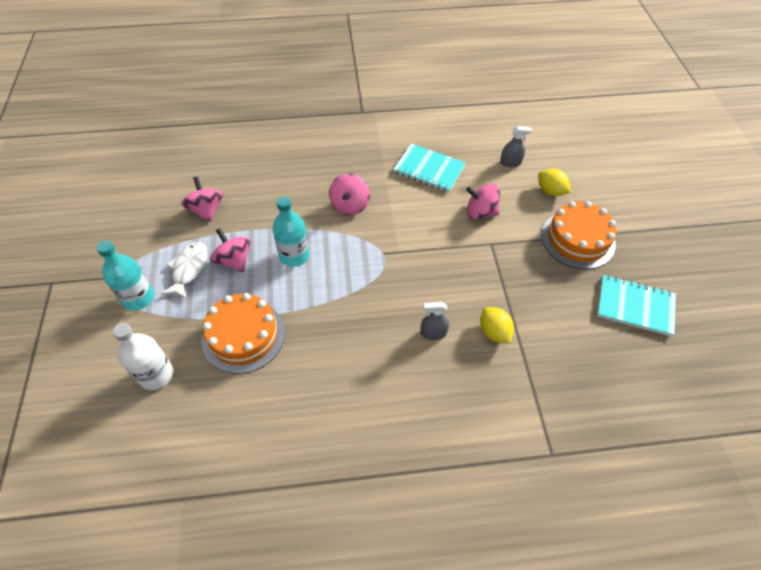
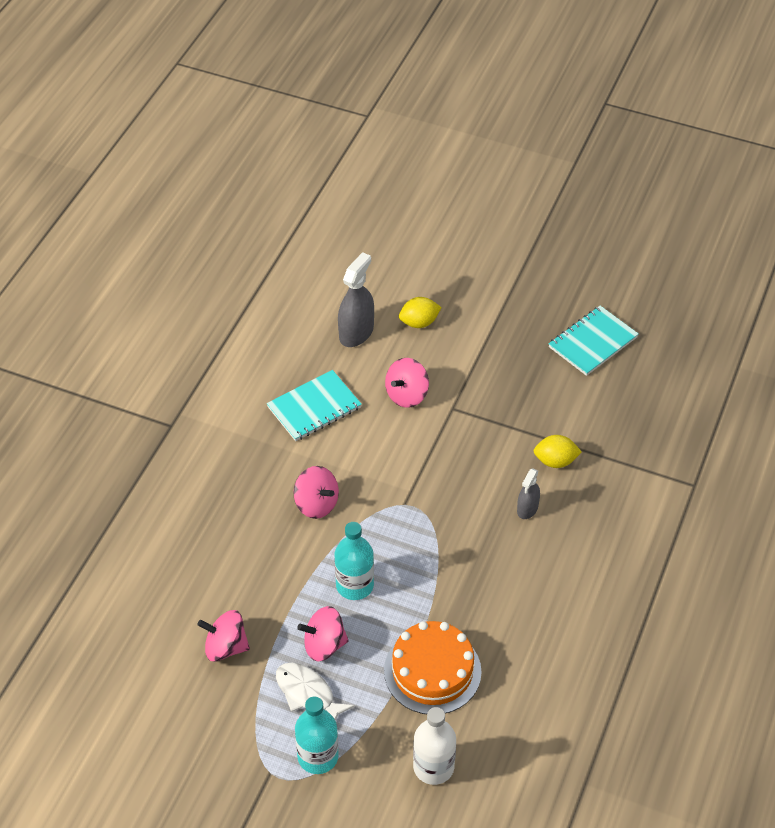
camera: 60 degrees left, 5 degrees down
grey spray bottle [500,126,532,167] -> grey spray bottle [338,252,374,347], size x1.69
orange cake [541,201,617,269] -> none

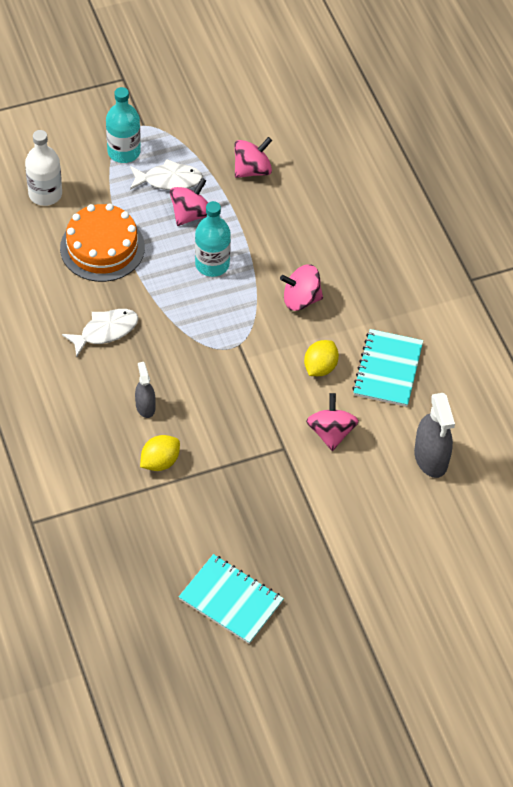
camera: 135 degrees right, 5 degrees up
yellow lemon [399,297,442,328] -> yellow lemon moved to [304,340,339,376]
turquoise notebook [548,306,639,376] -> turquoise notebook turned 60 degrees counterclockwise [179,554,284,644]
none -> white fish [62,309,139,357]

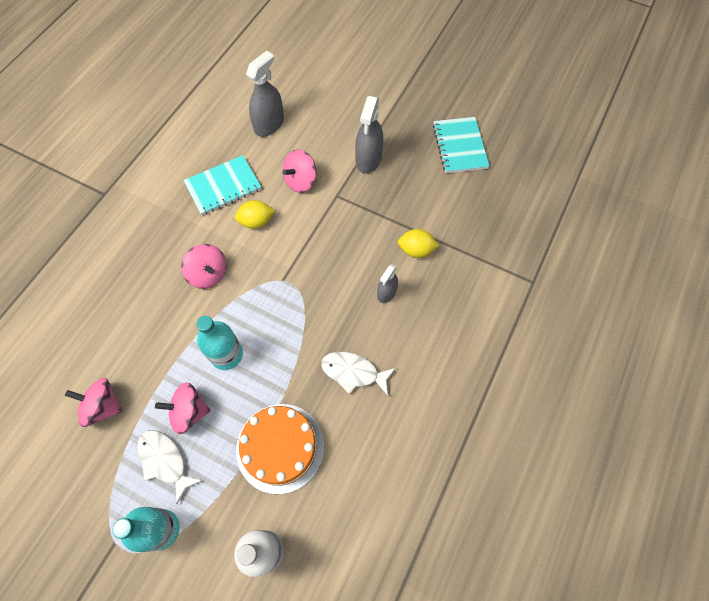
camera: 130 degrees left, 10 degrees up
none -> grey spray bottle [355,96,383,173]

